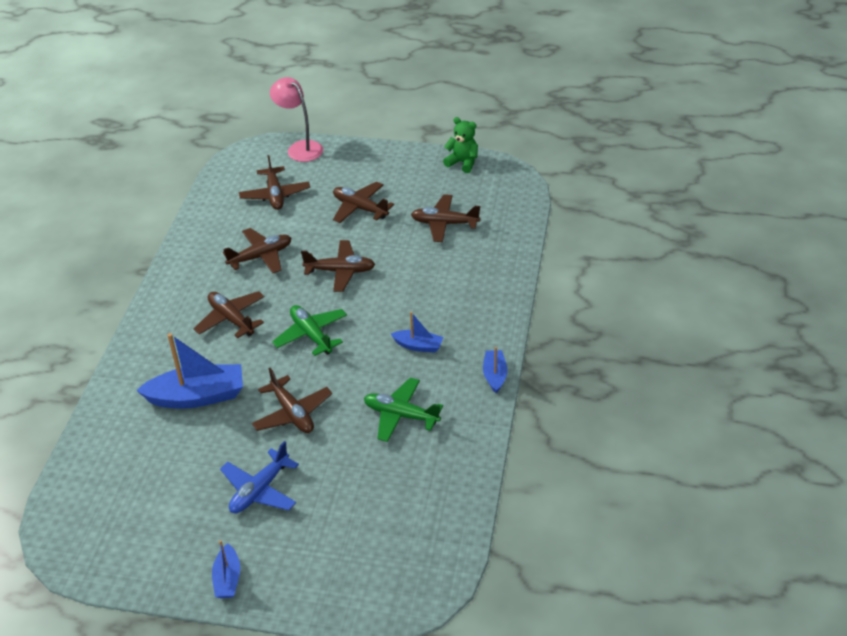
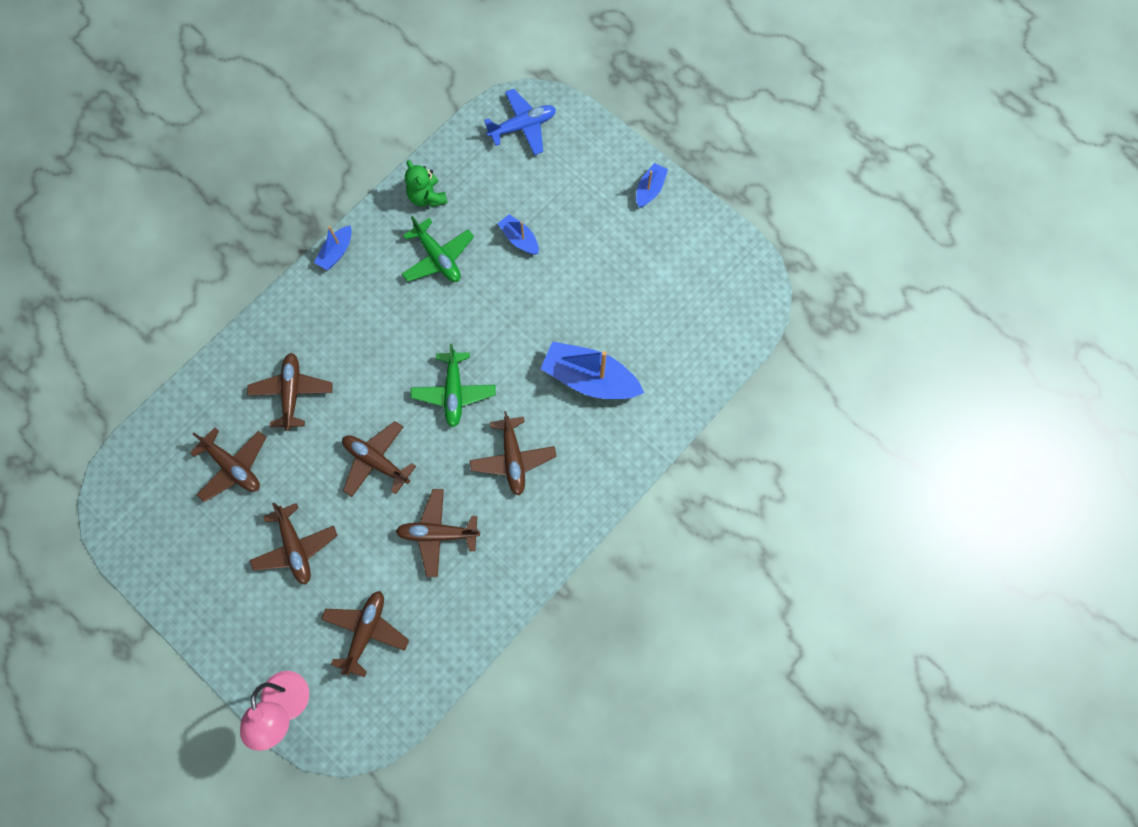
camera: 150 degrees left, 30 degrees up
blue plane [220,441,299,513] -> blue plane moved to [484,89,556,155]
brown plane [252,368,332,433] -> brown plane moved to [247,353,333,431]
blue boat [391,312,443,353] -> blue boat moved to [498,214,539,255]
green teddy bear [443,117,478,173] -> green teddy bear moved to [405,160,448,207]

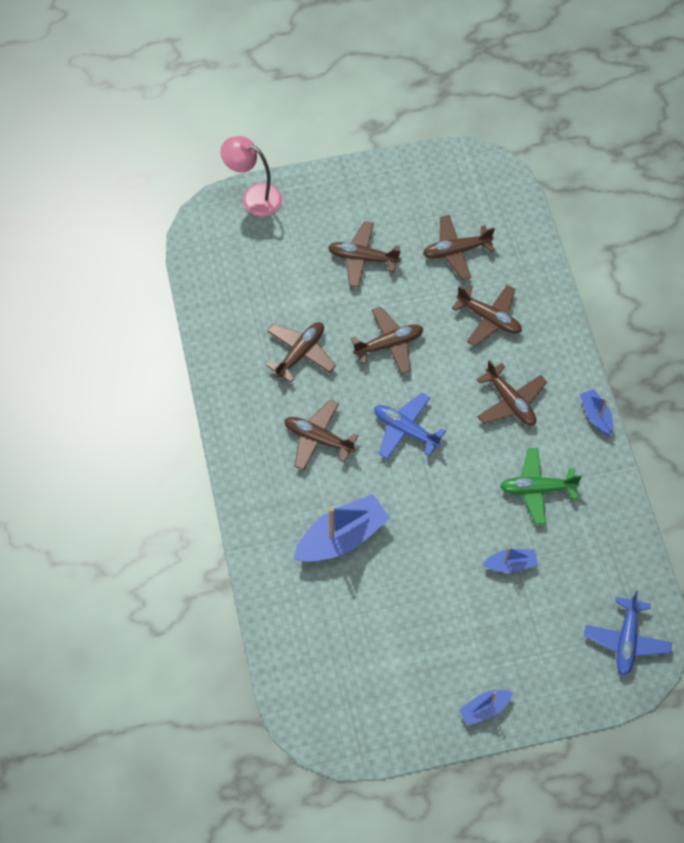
camera: 125 degrees right, 10 degrees down
brown plane [321,591,409,677] -> brown plane moved to [477,360,547,426]
green teddy bear [405,160,448,207] -> none
green plane [411,344,496,427] -> blue plane [374,393,446,459]
blue boat [636,163,668,208] -> blue boat turned 90 degrees clockwise [459,690,513,725]

